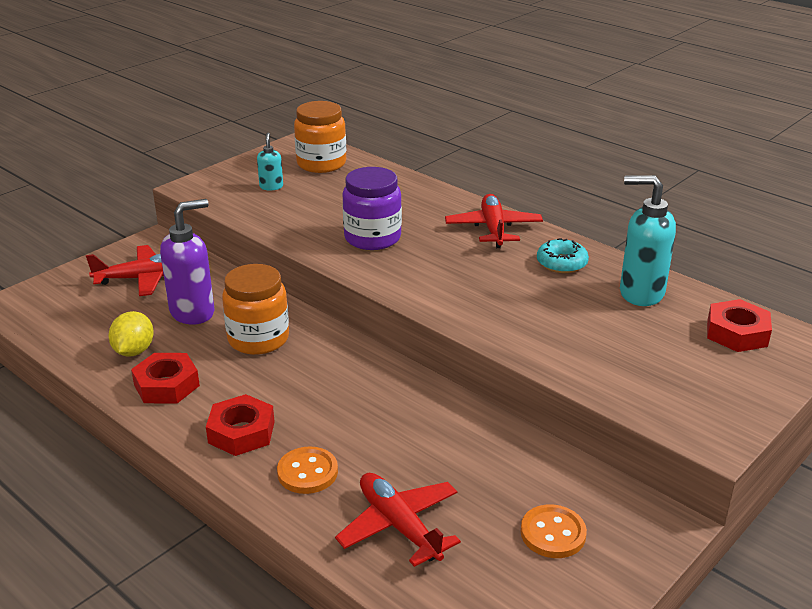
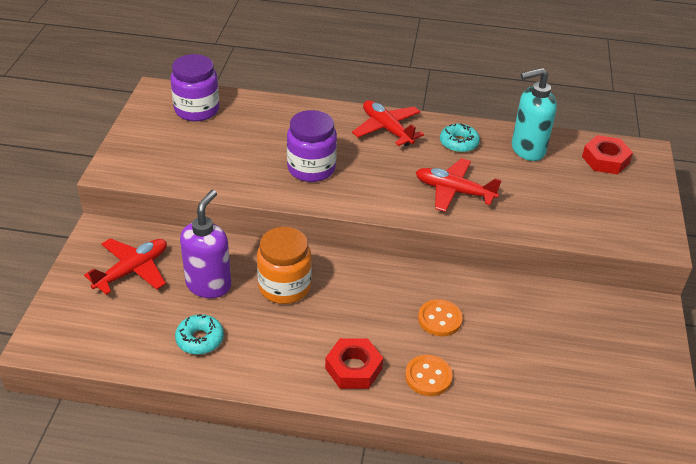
camera: 35 degrees left, 10 degrees up
yellow lemon [108,311,154,357] -> turquoise donut [175,314,224,355]
red nut [131,353,200,404] -> none
turquoise soap dispenser [257,133,283,191] -> none
orange jar [294,101,346,173] -> purple jar [170,54,219,121]
red plane [335,473,461,567] -> red plane moved to [416,158,502,212]
orange button [521,504,587,558] -> orange button moved to [418,299,463,336]

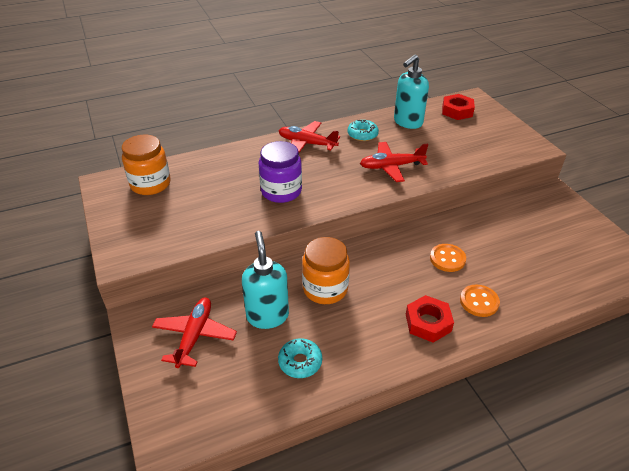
camera: 30 degrees left, 0 degrees up
purple jar [170,54,219,121] -> orange jar [122,135,171,195]
purple soap dispenser [180,190,231,298] -> turquoise soap dispenser [242,231,289,329]

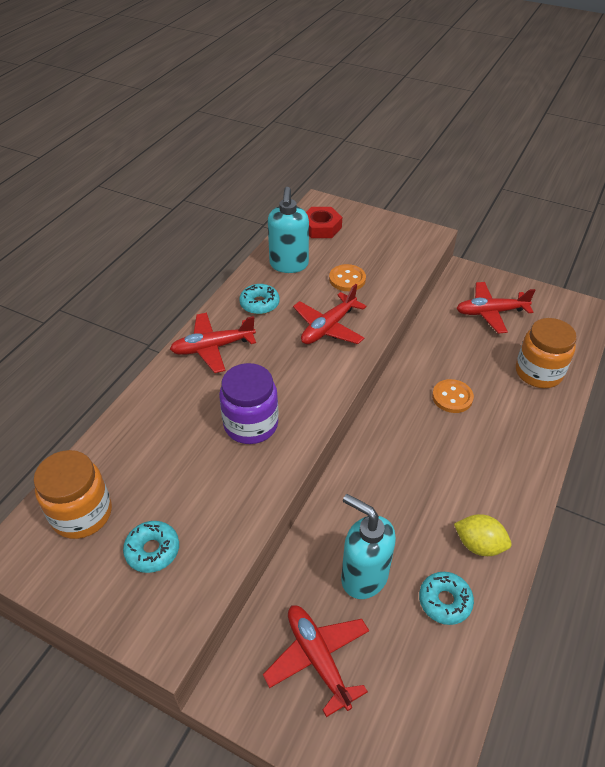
camera: 40 degrees left, 5 degrees up
orange jar [302,237,350,304] -> orange jar moved to [516,318,577,388]
red nut [406,295,454,343] -> none
orange button [460,285,500,317] -> orange button moved to [329,264,366,291]
none -> turquoise donut [123,521,179,573]
none -> yellow lemon [454,514,511,556]
none -> red plane [456,282,535,334]

